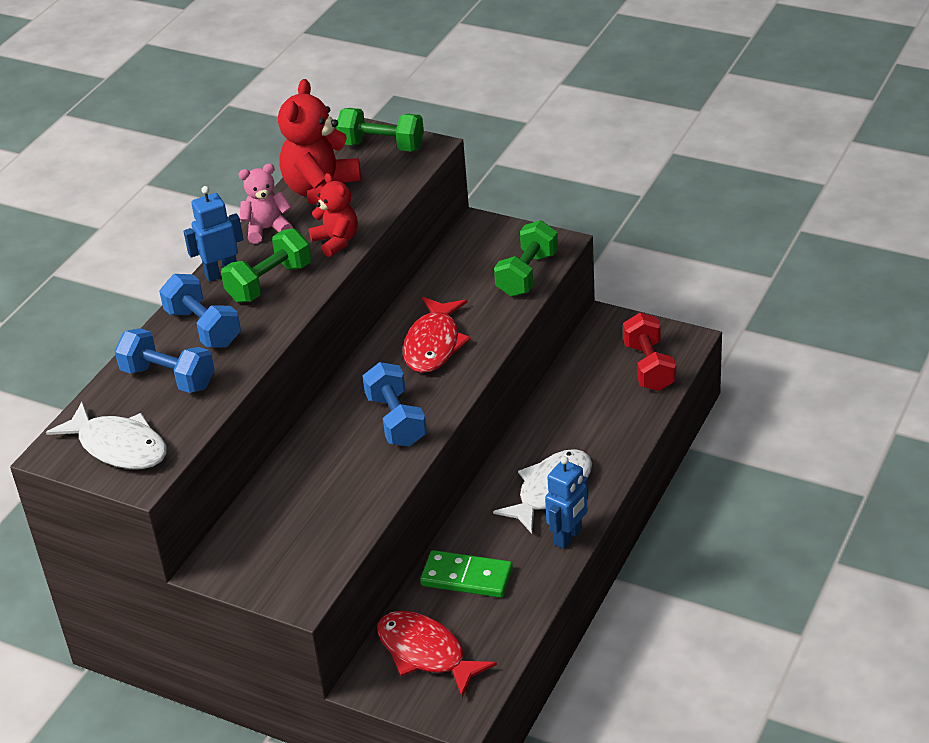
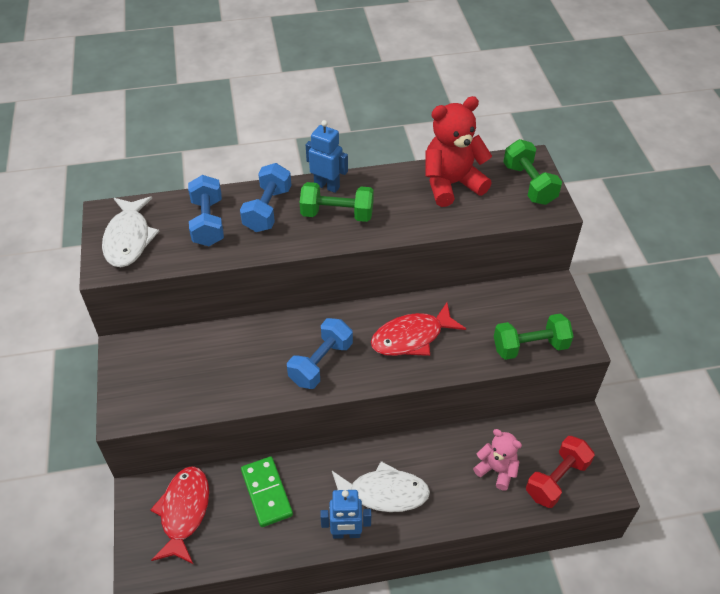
camera: 50 degrees right, 10 degrees up
pink teddy bear [239,163,293,244] -> pink teddy bear moved to [473,429,522,490]
red teddy bear [309,173,358,257] -> none

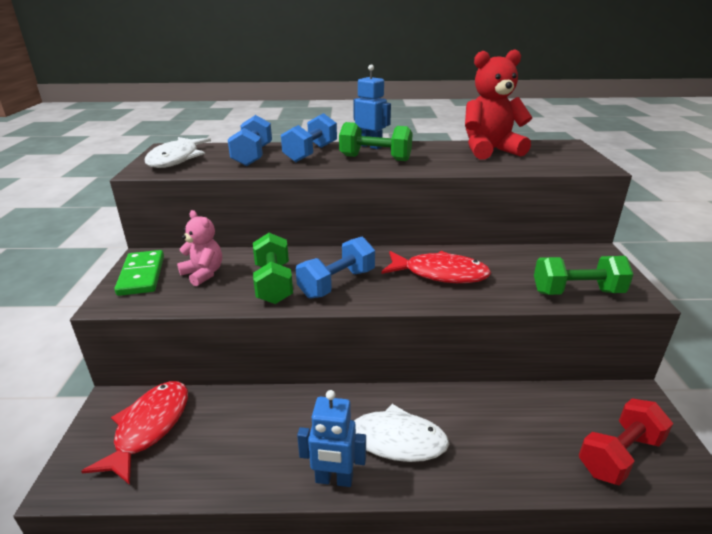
camera: 10 degrees right, 20 degrees down
green domino [241,457,293,527] -> green domino moved to [114,250,164,296]
red fish [371,303,466,356] -> red fish turned 150 degrees counterclockwise [381,251,491,283]
pink teddy bear [473,429,522,490] -> pink teddy bear moved to [177,210,222,286]
green dumbbell [503,139,562,205] -> green dumbbell moved to [253,233,293,304]

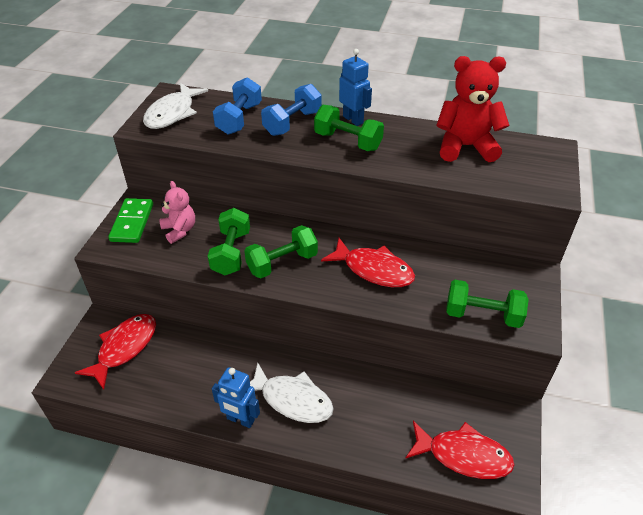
camera: 15 degrees right, 15 degrees up
blue dumbbell [296,237,375,299] -> green dumbbell [244,225,318,278]
red dumbbell [579,398,673,486] -> red fish [405,421,515,479]

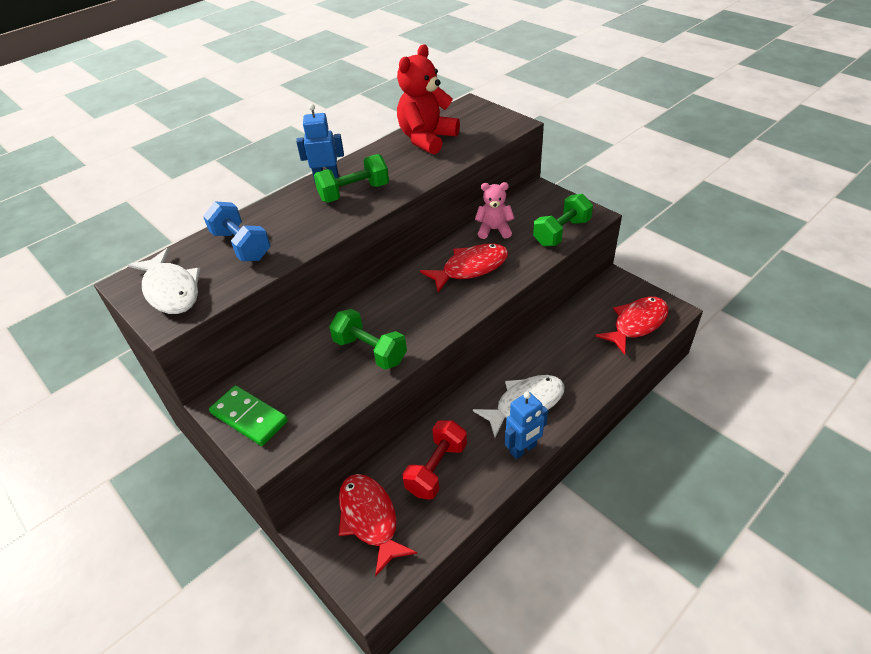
camera: 55 degrees left, 0 degrees up
pink teddy bear [159,181,195,244] -> pink teddy bear moved to [475,182,515,239]
green dumbbell [244,225,318,278] -> none
blue dumbbell [261,84,322,136] -> none
none -> red dumbbell [402,420,467,500]

